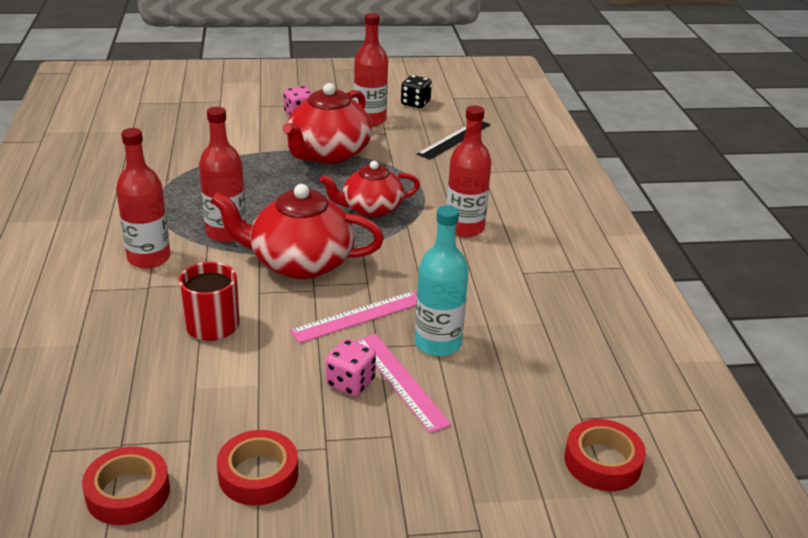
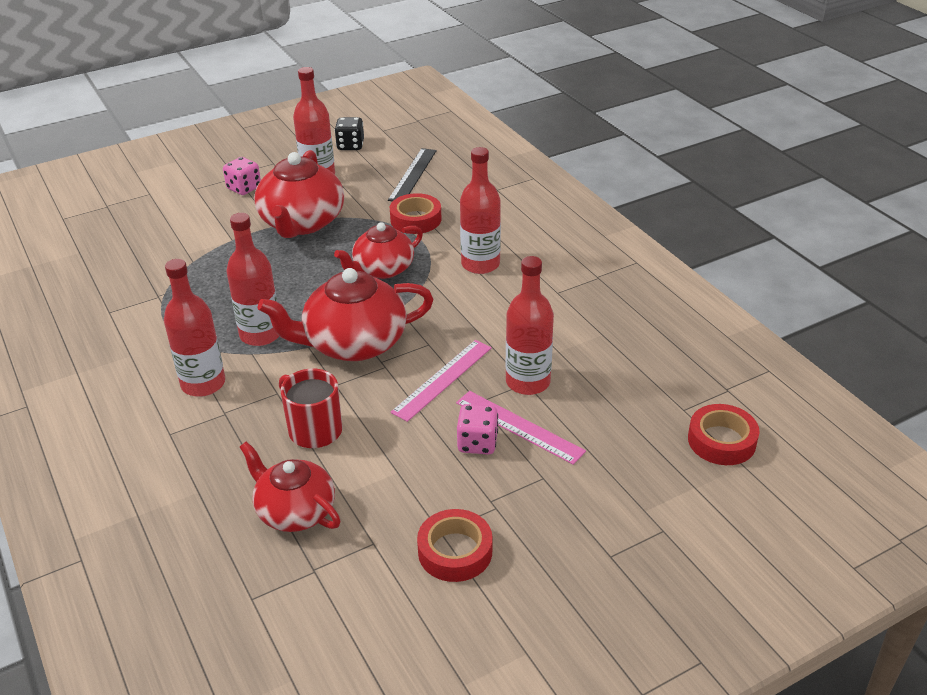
camera: 20 degrees left, 5 degrees up
red tape [82,446,170,525] -> red tape moved to [390,193,442,234]
turquoise bottle [415,205,469,356] -> red bottle [506,256,554,395]
none -> red teapot [240,441,341,532]

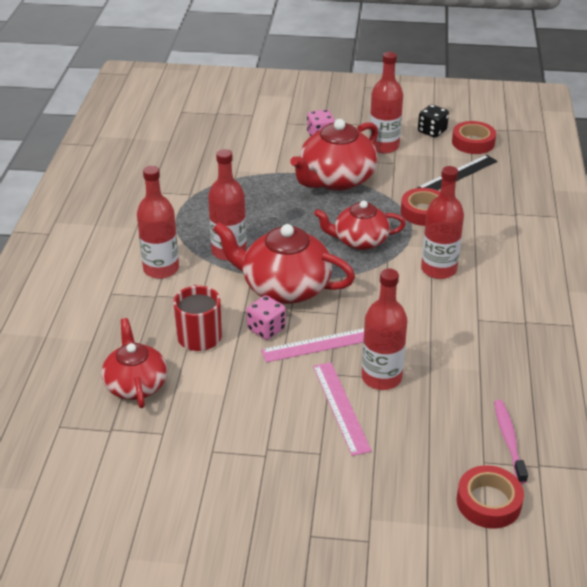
camera: 35 degrees right, 0 degrees up
red tape [417,509,492,582] -> red tape moved to [452,121,496,154]
pink dice [457,404,498,455] -> pink dice moved to [246,295,286,340]
none -> pink toothbrush [494,400,528,484]

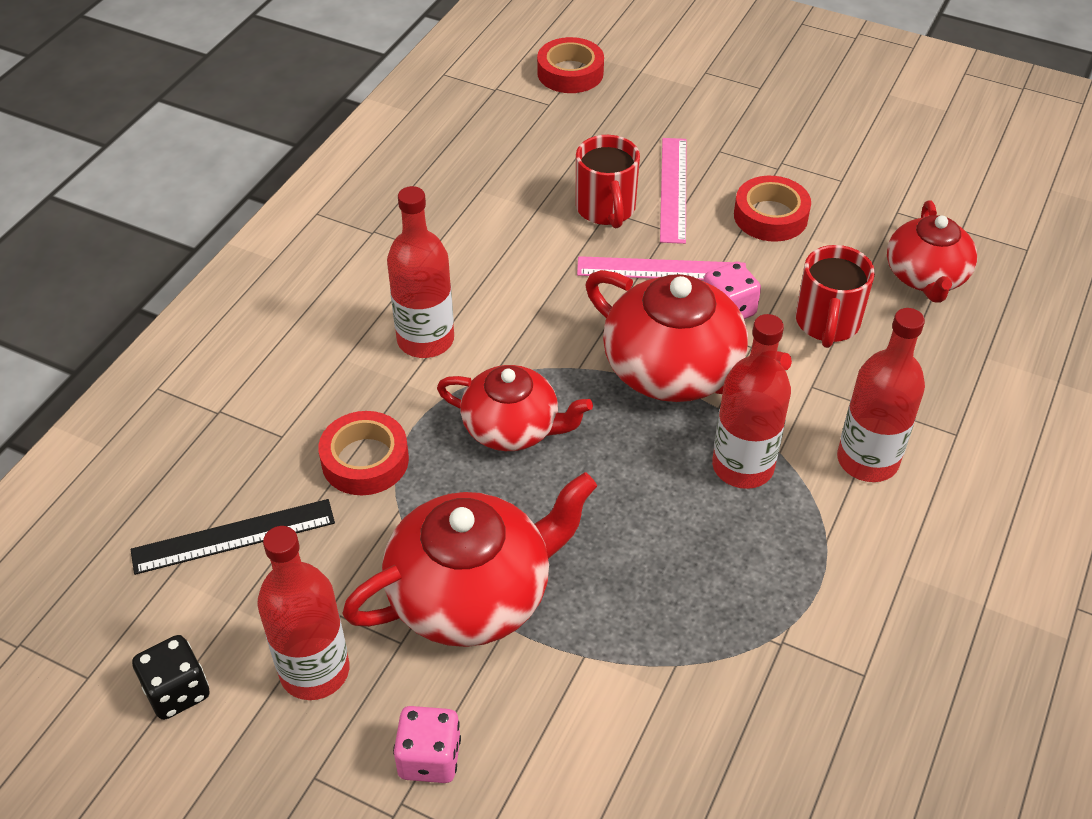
camera: 160 degrees left, 10 degrees up
red bottle [362,269,407,390] -> red mug [576,135,640,228]
red tape [452,121,496,154] -> red tape moved to [734,176,811,242]
pink toothbrush [494,400,528,484] -> none

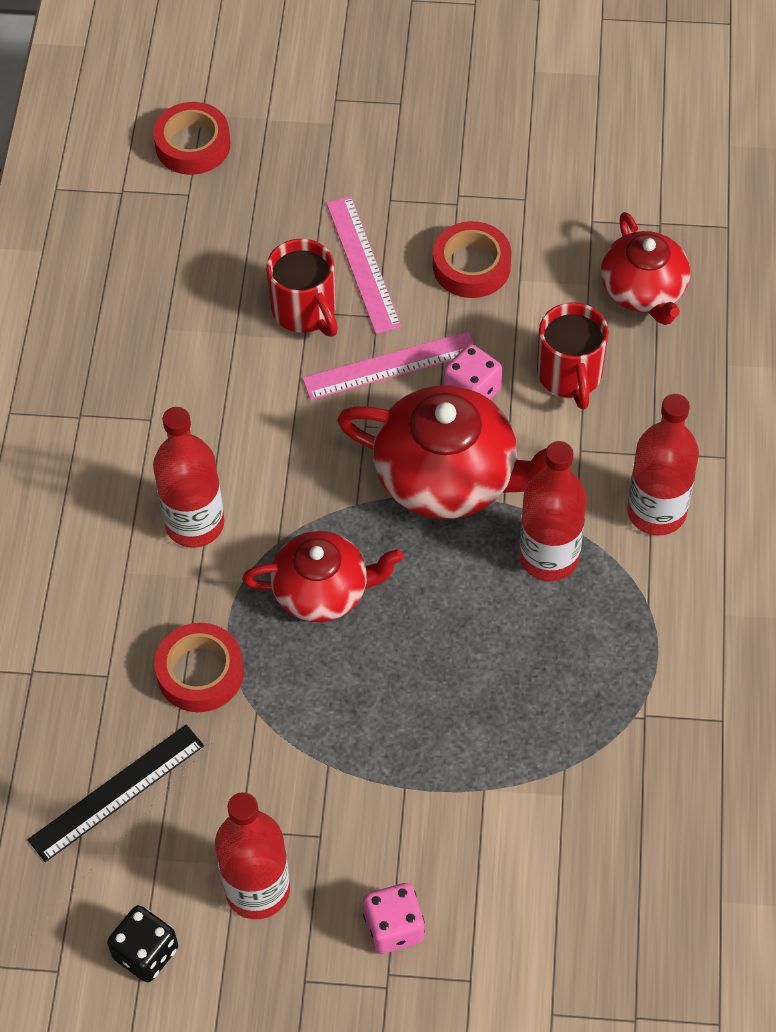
camera: 20 degrees left, 10 degrees up
red teapot [342,472,597,647] -> none

